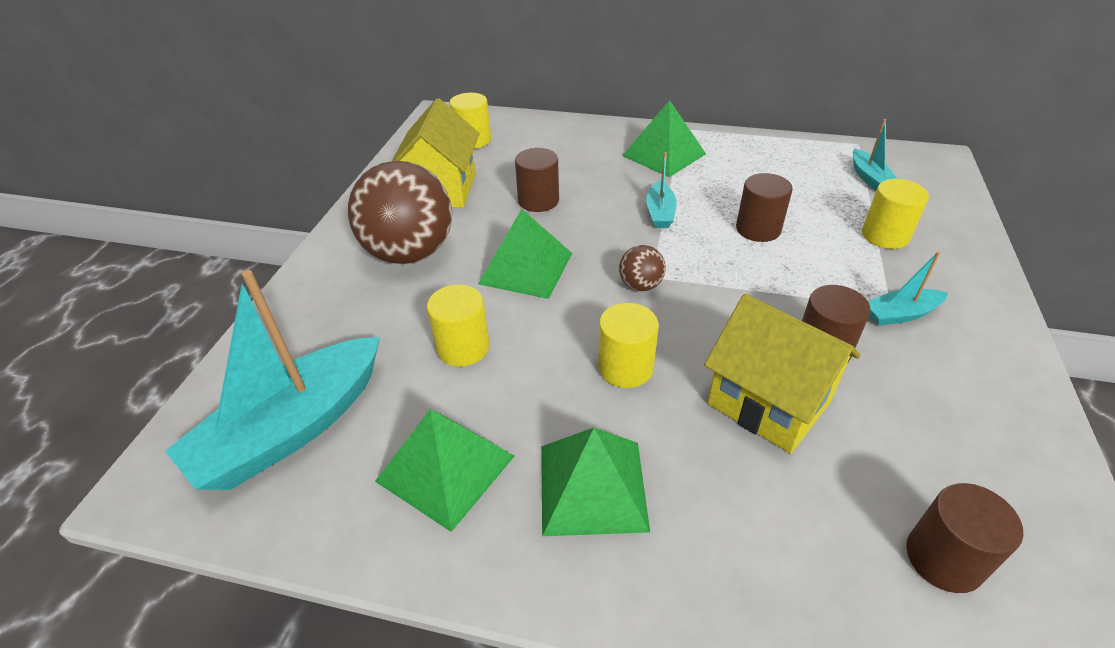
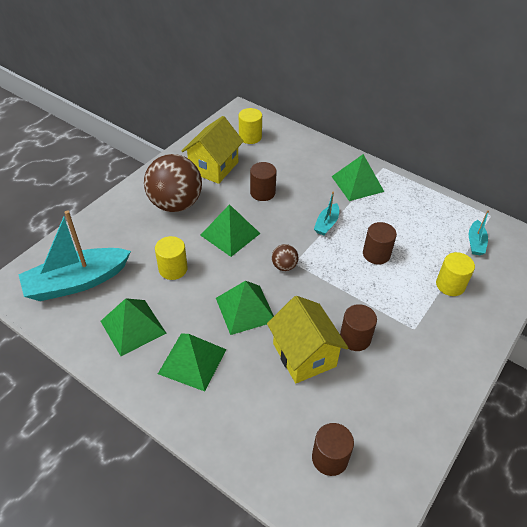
camera: 20 degrees right, 5 degrees up
yellow cylinder [598,303,659,388] -> green pyramid [216,281,274,335]
turquoise boat [868,252,948,326] -> none

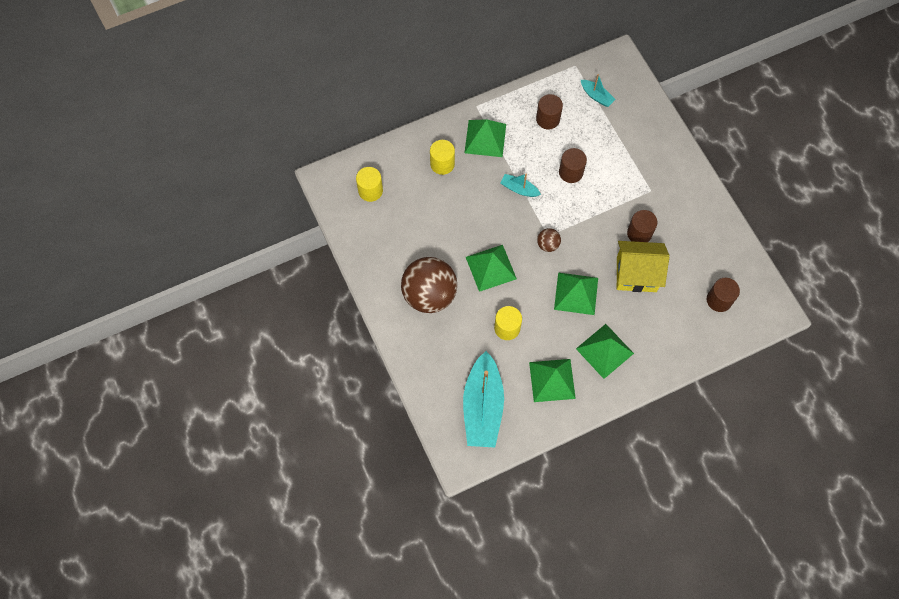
camera: 60 degrees left, 20 degrees up
yellow house [182,116,244,184] -> none
brown cylinder [250,162,277,201] -> brown cylinder moved to [536,94,563,129]
turquoise boat [314,192,339,235] -> turquoise boat turned 150 degrees clockwise [500,173,541,197]
yellow cylinder [436,252,475,296] -> yellow cylinder moved to [430,140,455,175]

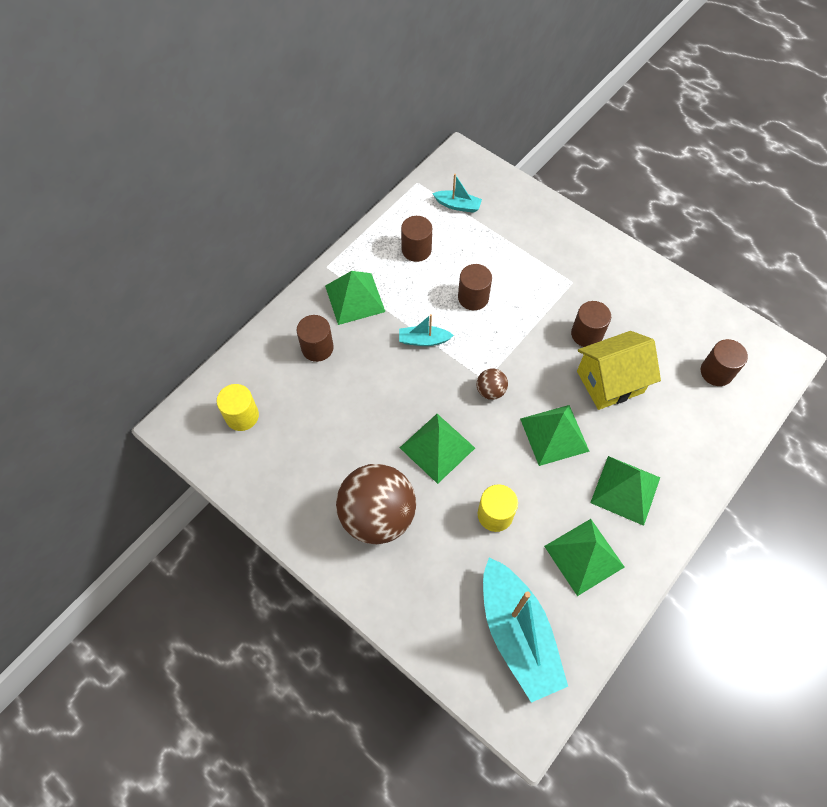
camera: 25 degrees left, 5 degrees down
yellow cylinder [430,140,455,175] -> brown cylinder [297,315,334,362]

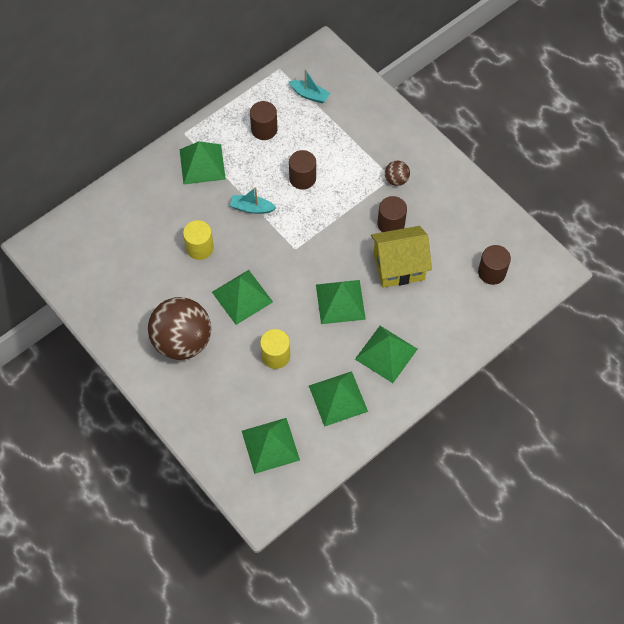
camera: 10 degrees right, 0 degrees up
yellow cylinder [217,384,259,431] -> yellow cylinder moved to [183,220,214,260]
brown cylinder [297,315,334,362] -> none
brown ball [477,368,508,400] -> brown ball moved to [385,161,410,186]
turquoise boat [483,557,568,703] -> green pyramid [242,418,300,474]

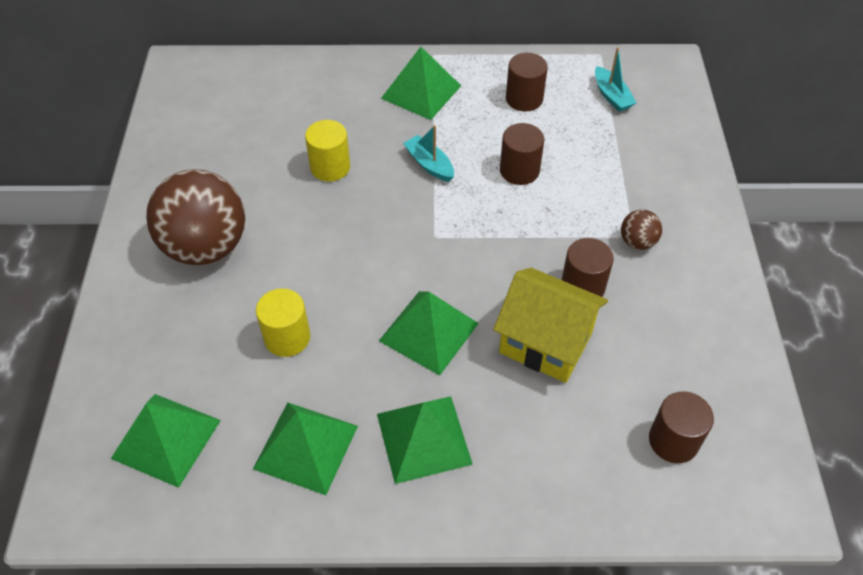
camera: 40 degrees right, 10 degrees down
green pyramid [212,270,273,325] -> none

